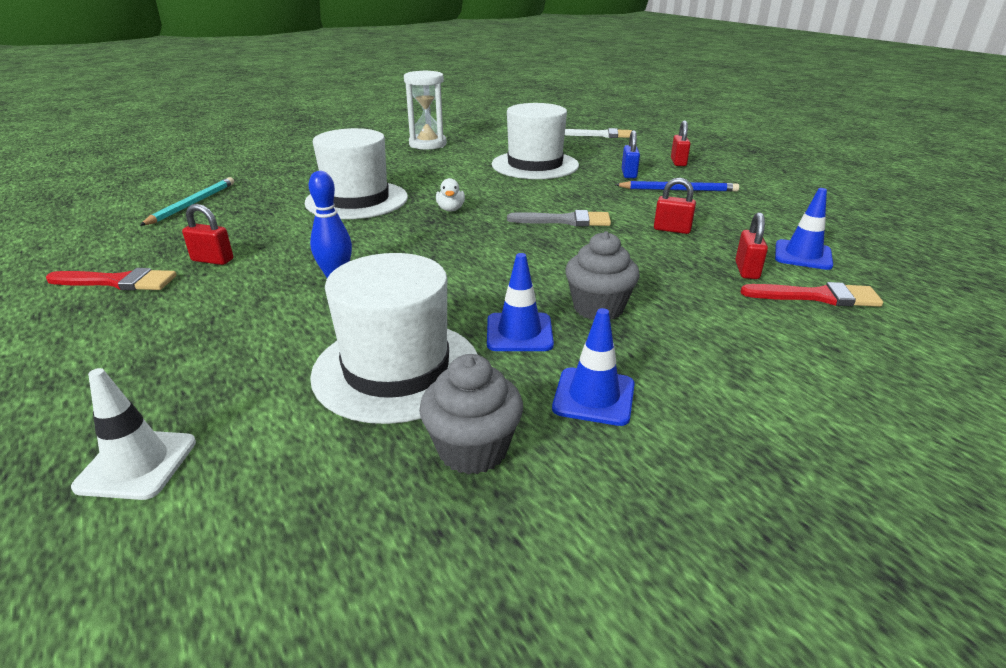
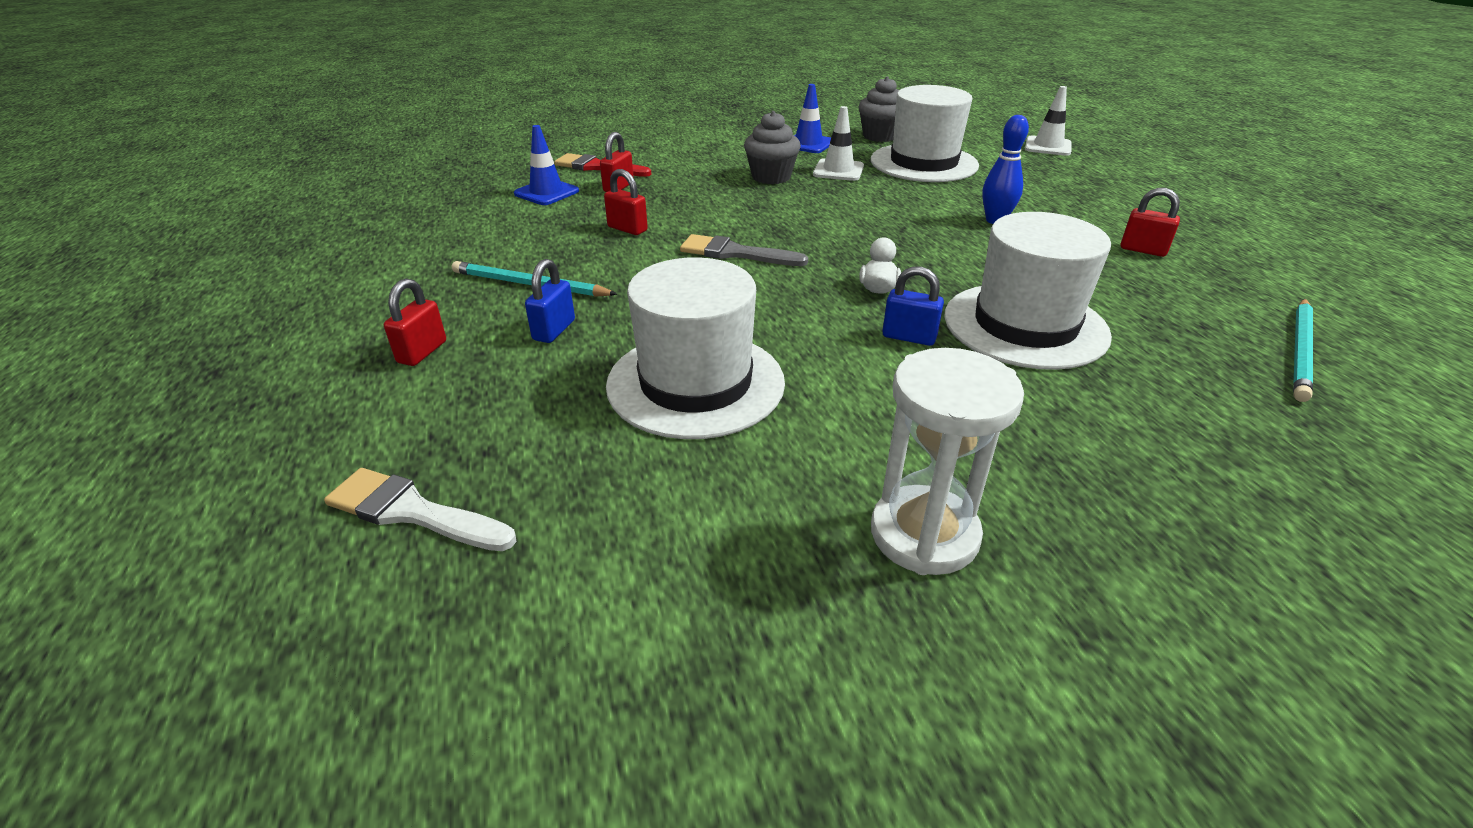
camera: 165 degrees left, 5 degrees up
red brush [46,268,177,291] -> none
blue traffic cone [487,253,554,351] -> white traffic cone [813,106,864,181]
blue pencil [615,181,739,192] -> turquoise pencil [452,261,617,297]
none -> blue padlock [882,266,944,346]

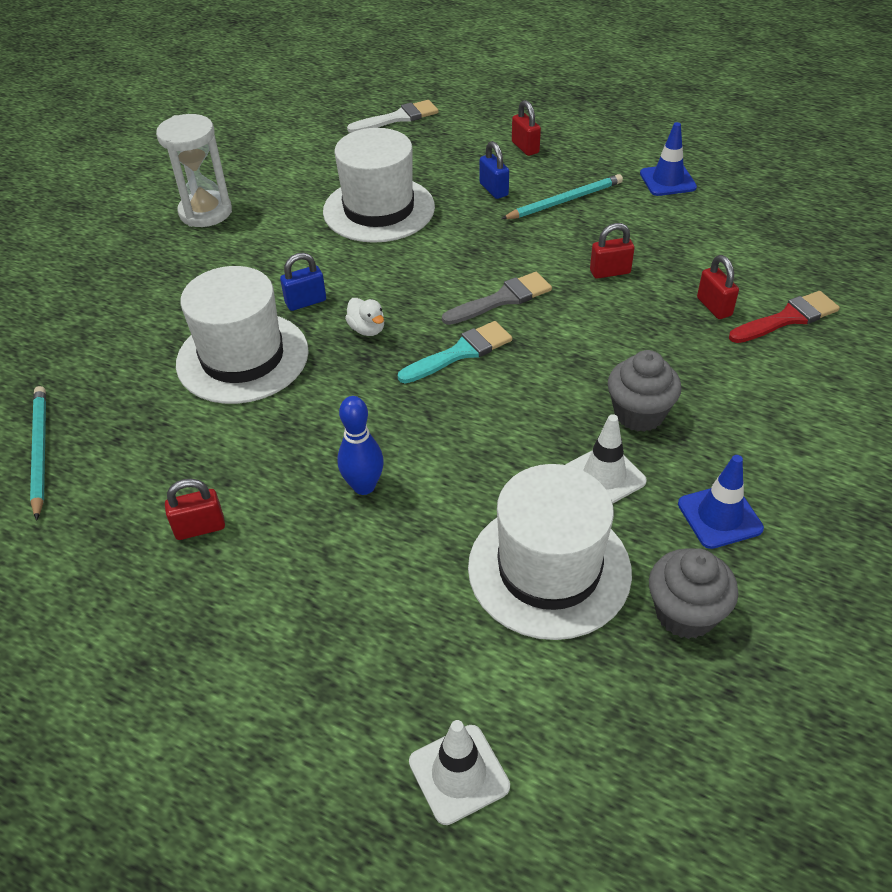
camera: 135 degrees right, 10 degrees up
blue traffic cone [514,125,579,205] -> blue traffic cone moved to [640,122,697,196]
none -> turquoise brush [398,321,512,384]

